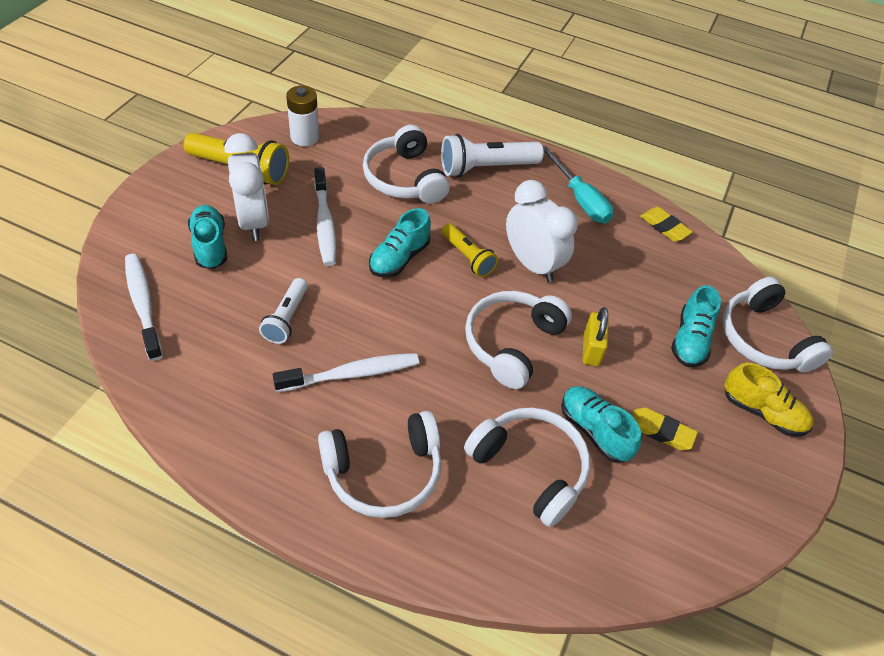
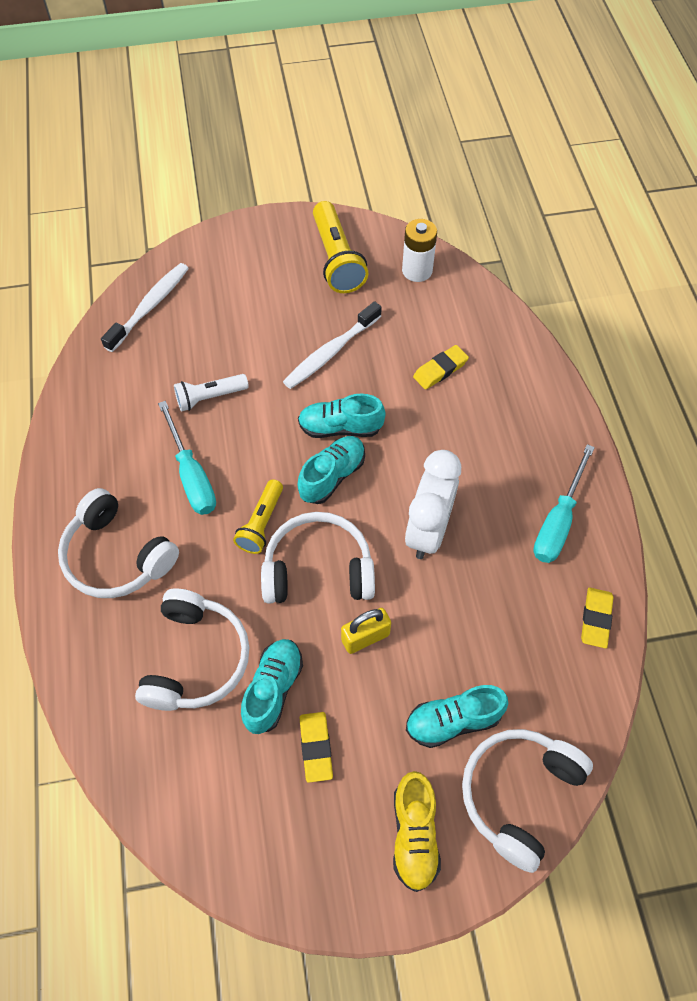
camera: 60 degrees right, 10 degrees up
turquoise shoe [188,205,227,269] -> turquoise shoe moved to [297,436,365,504]
white clock [224,133,269,241] -> none
white toothbrush [273,353,419,392] -> turquoise screwdriver [158,401,216,515]
white headphones [363,125,450,204] -> yellow eraser [413,345,469,390]
white flashlight [441,134,544,177] -> none
yellow flashlight [441,223,498,277] -> yellow flashlight moved to [233,479,283,554]

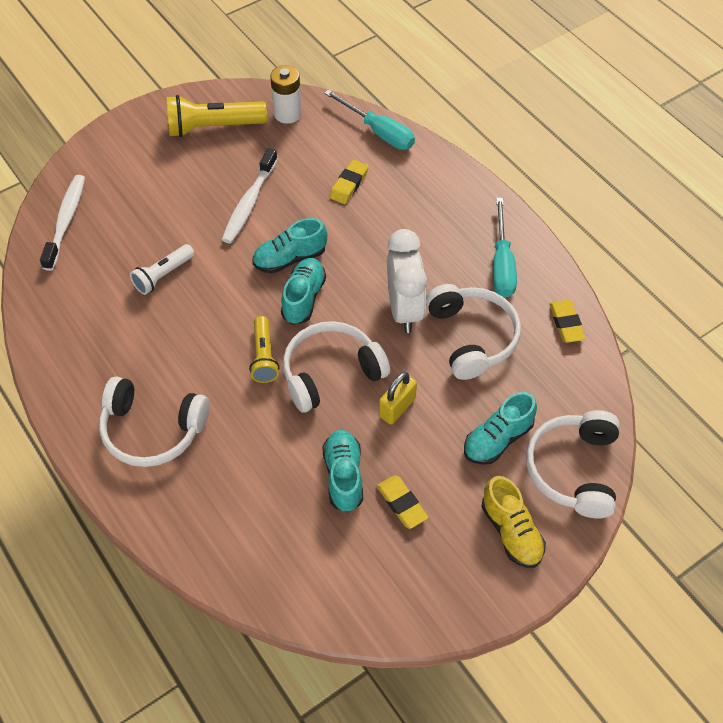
camera: 25 degrees left, 5 degrees down
white headphones [135,589,250,711] -> white headphones moved to [426,284,521,380]
turquoise screwdriver [158,401,216,515] -> turquoise screwdriver moved to [324,89,415,150]
yellow flashlight [313,201,369,293] -> yellow flashlight turned 120 degrees clockwise [166,95,267,137]

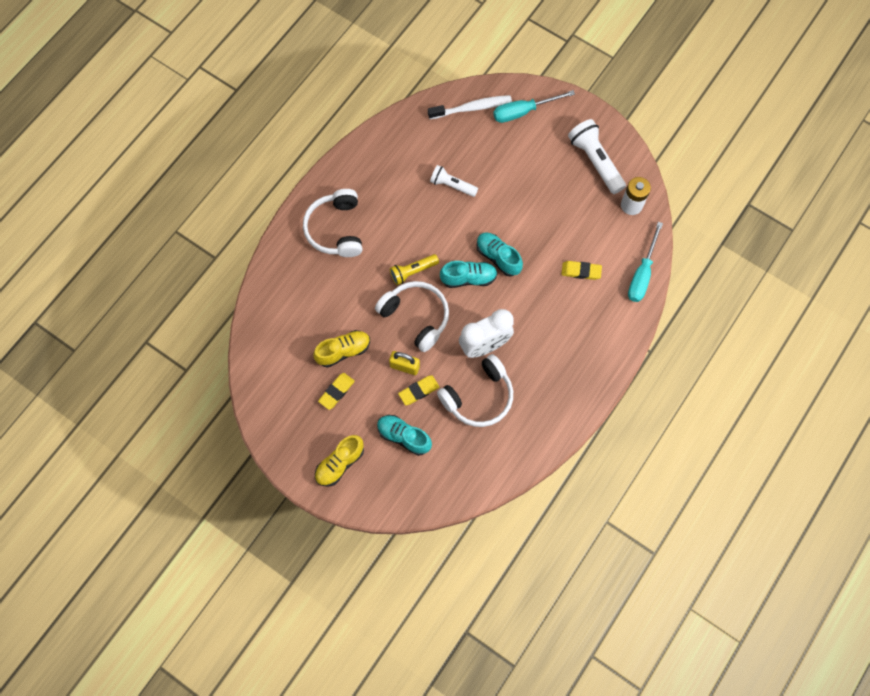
camera: 70 degrees right, 15 degrees up
yellow flashlight [166,95,267,137] -> white flashlight [568,119,626,194]
white toothbrush [222,148,278,244] -> none
turquoise shoe [322,430,363,512] -> yellow shoe [313,330,370,368]
turquoise screwdriver [493,198,517,298] -> turquoise screwdriver moved to [493,90,575,123]
white headphones [526,410,620,518] -> none
yellow eraser [549,300,586,343] -> yellow eraser moved to [398,375,439,405]

